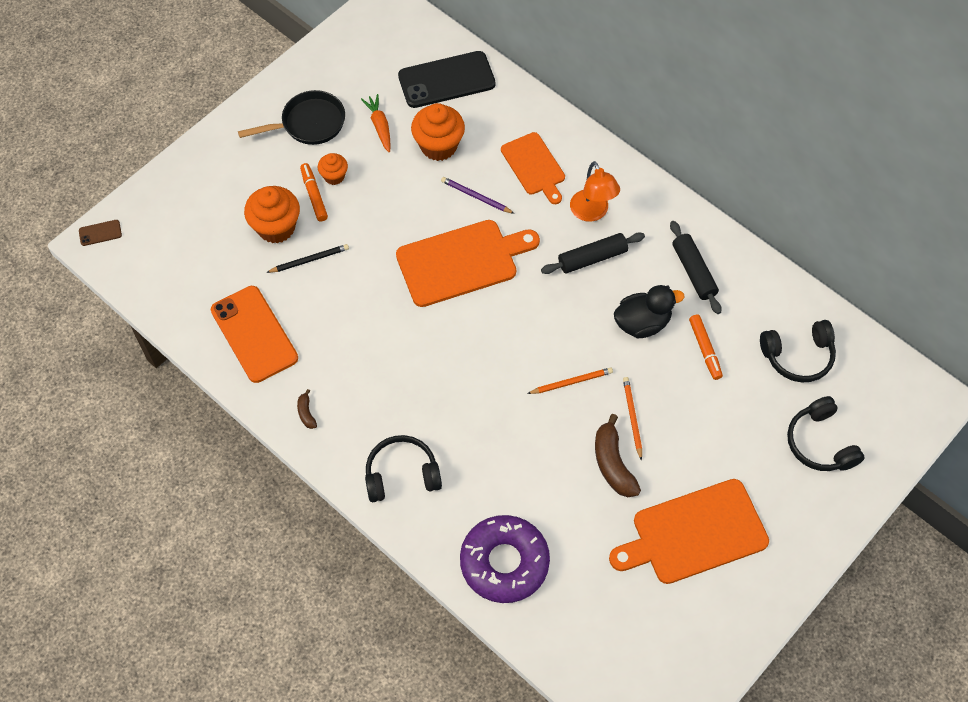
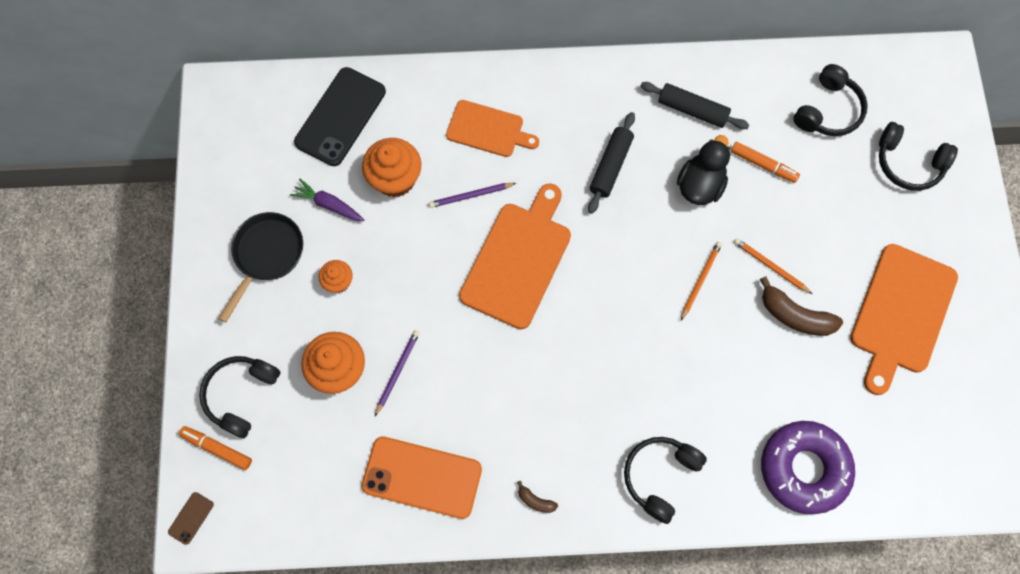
camera: 45 degrees left, 10 degrees up
black pencil [266,244,349,273] -> purple pencil [375,330,420,416]
orange marker [300,163,328,221] -> orange marker moved to [179,426,252,470]
orange carrot [361,94,391,152] -> purple carrot [290,179,364,221]
orange lamp [570,161,620,222] -> none
none -> black headphones [199,356,280,438]

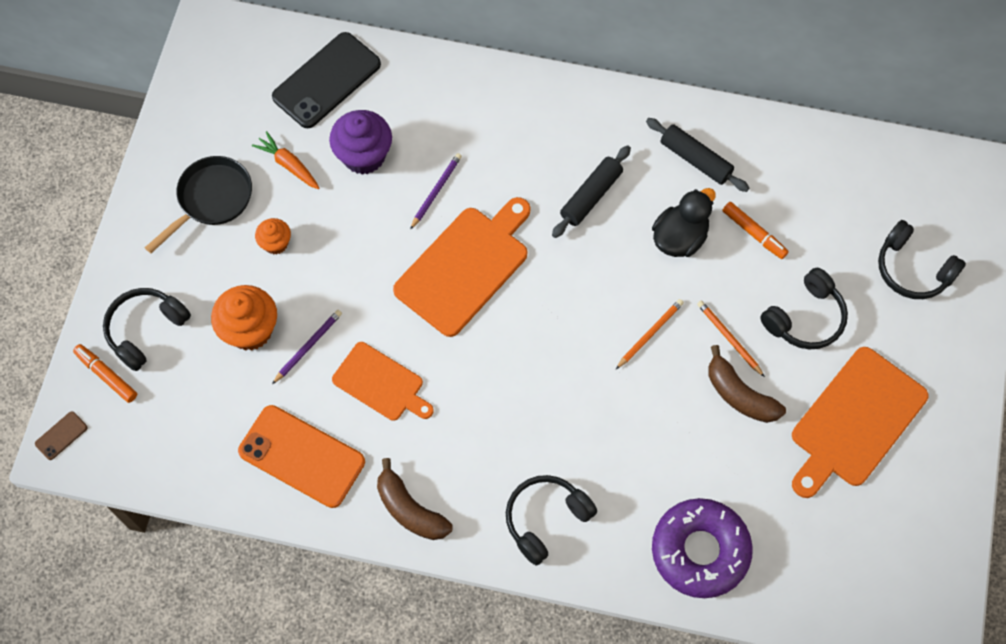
camera: 15 degrees right, 5 degrees down
purple carrot [290,179,364,221] -> orange carrot [252,131,319,189]
orange cupcake [362,138,421,197] -> purple cupcake [329,110,392,175]
purple pencil [429,183,516,208] -> purple pencil turned 120 degrees clockwise [410,153,462,230]
orange cutting board [446,100,539,157] -> orange cutting board moved to [332,342,434,421]
brown banana [517,481,558,513] -> brown banana [377,458,452,540], size x2.03
black headphones [793,64,868,136] -> black headphones moved to [760,268,848,350]

